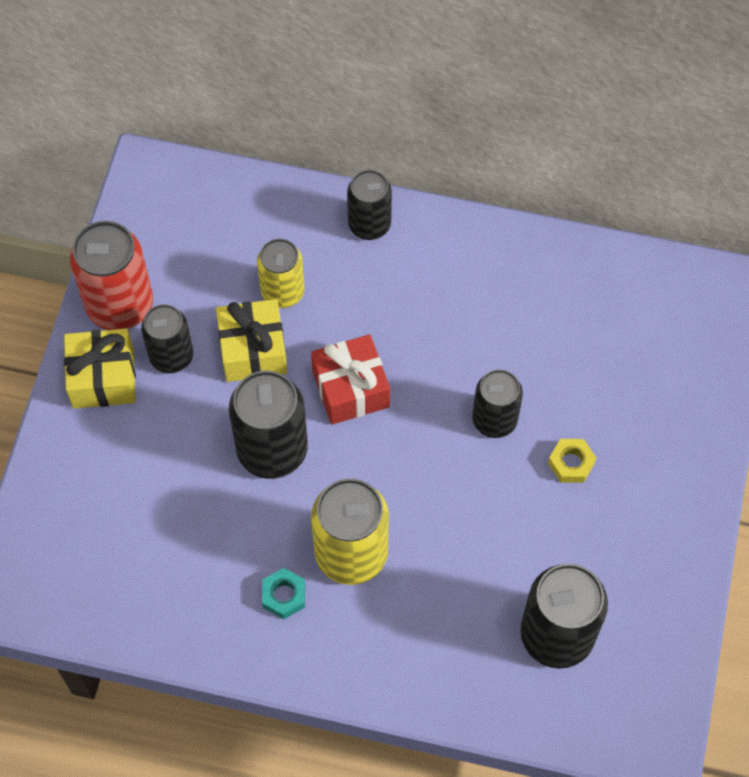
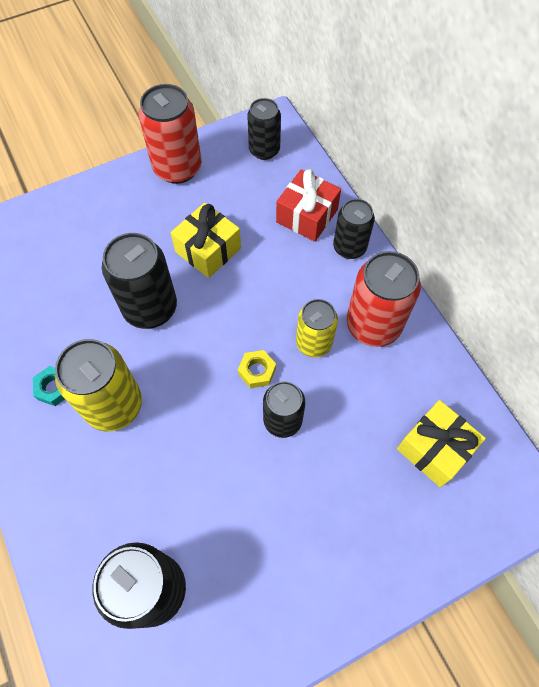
camera: 50 degrees right, 0 degrees up
yellow gift [64,328,136,409] -> yellow gift moved to [397,400,486,487]
black can [141,304,193,373] -> black can moved to [247,98,281,160]
yellow can [257,239,305,308] -> yellow can moved to [296,299,338,358]
red gift [311,334,390,425] -> red gift moved to [276,169,341,242]
yellow nut [548,439,596,483] -> yellow nut moved to [238,350,276,388]
none -> red can [346,251,421,347]

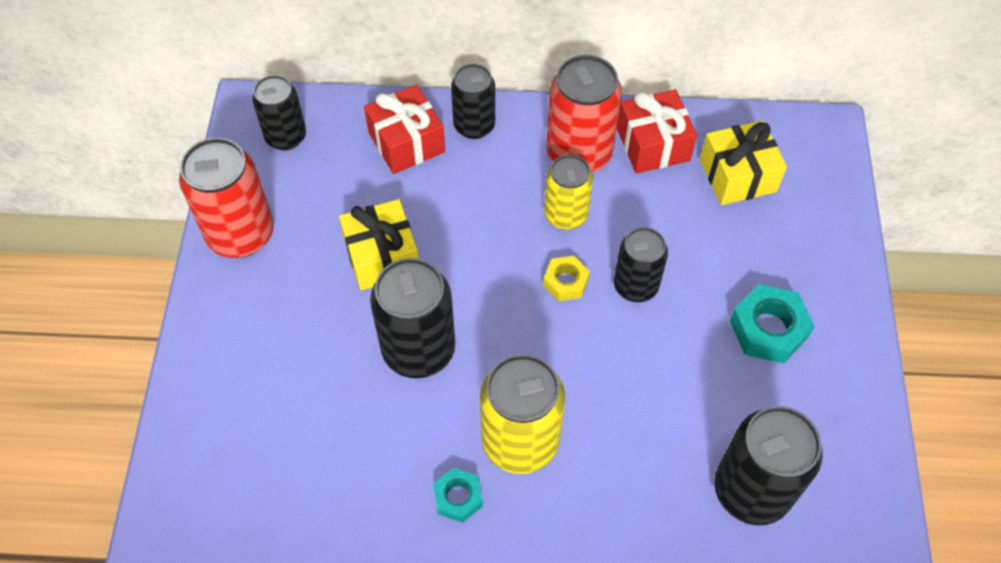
camera: 60 degrees left, 5 degrees down
none -> red gift [617,89,697,173]
none -> turquoise nut [730,284,814,363]

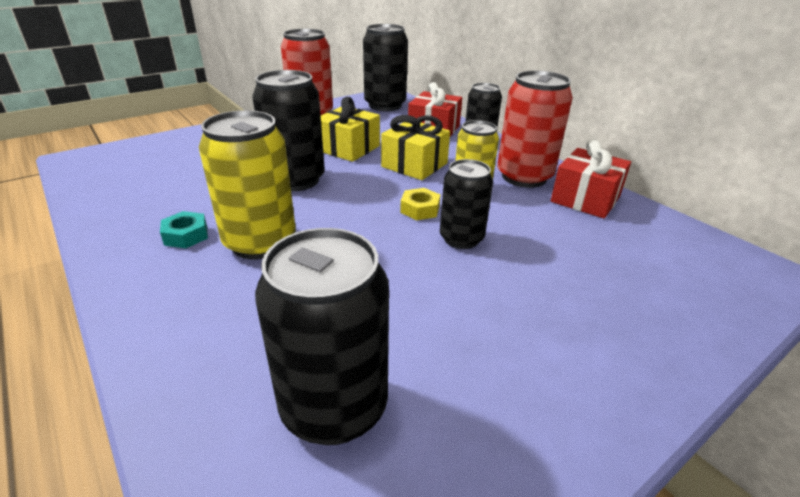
camera: 50 degrees right, 25 degrees down
black can [252,75,306,150] -> black can [363,24,408,111], size x1.56
yellow gift [700,120,787,205] -> yellow gift moved to [381,115,450,180]
turquoise nut [730,284,814,363] -> none

